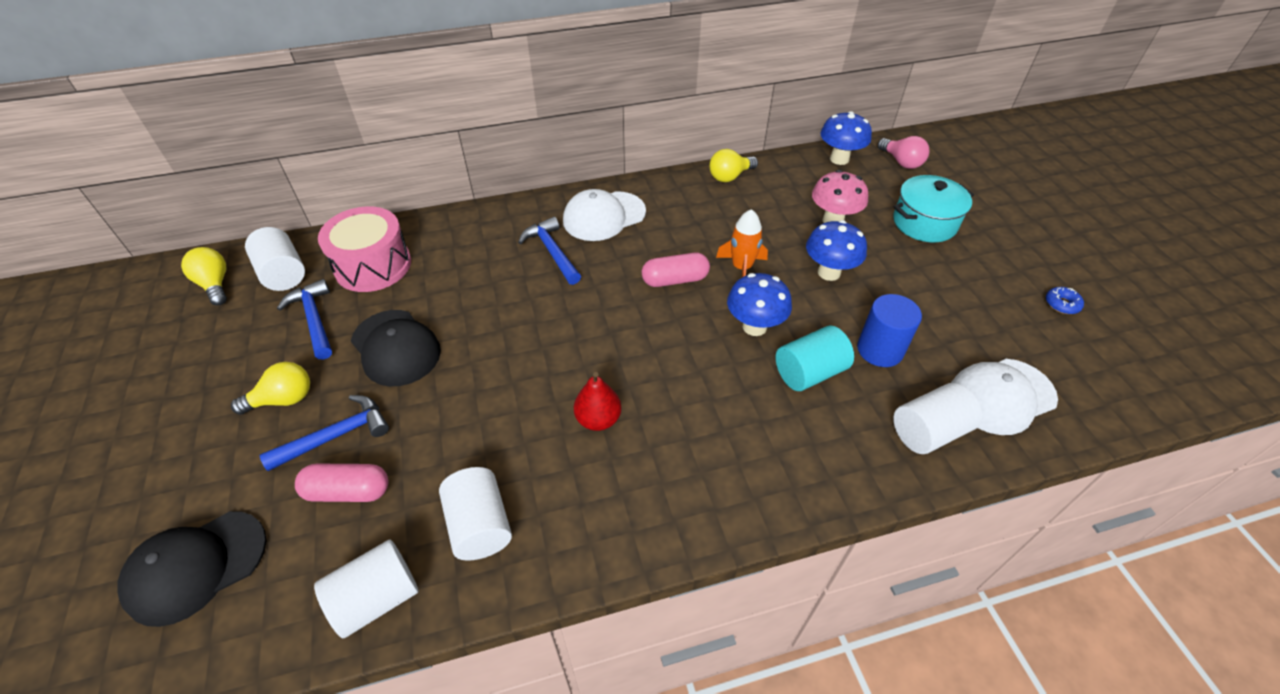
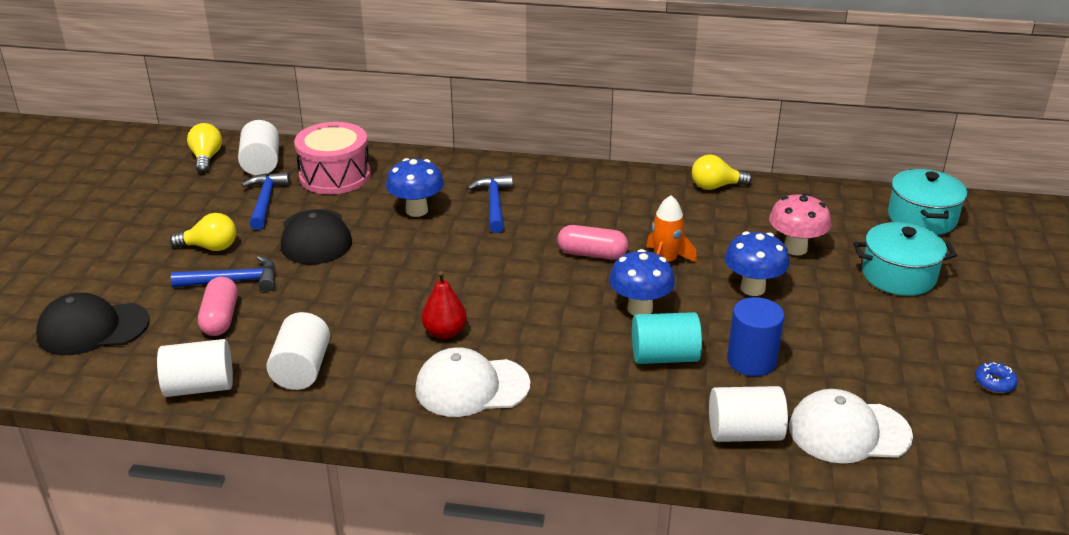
camera: 25 degrees right, 15 degrees down
pink capsule [295,464,388,502] -> pink capsule turned 60 degrees clockwise [198,277,238,336]
white cap [563,189,646,241] -> white cap moved to [415,347,530,417]
blue mushroom [820,111,872,165] -> blue mushroom moved to [386,158,444,217]
pink light bulb [878,136,929,169] -> turquoise pot [888,169,967,235]

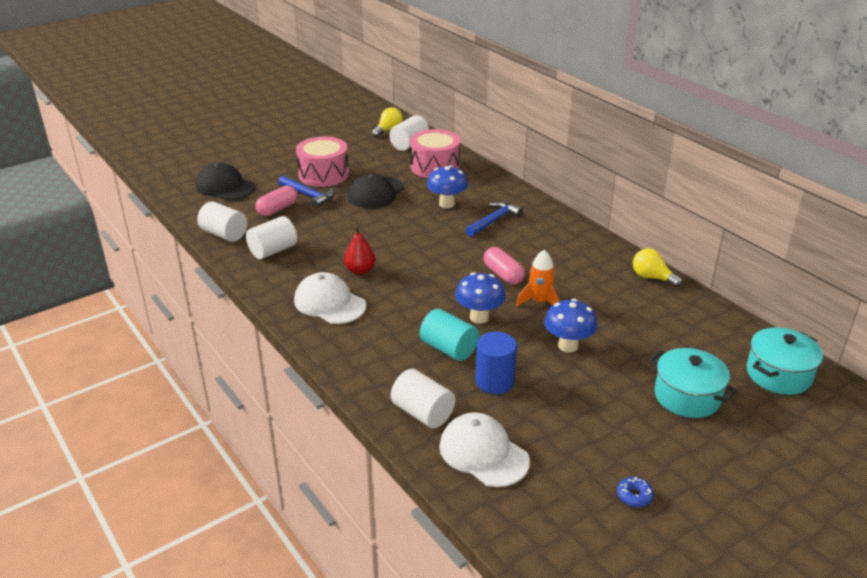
camera: 45 degrees right, 0 degrees up
yellow light bulb [170,213,236,251] -> pink drum [296,136,349,187]
blue hammer [241,172,290,230] -> none
pink mushroom [769,193,831,256] -> none

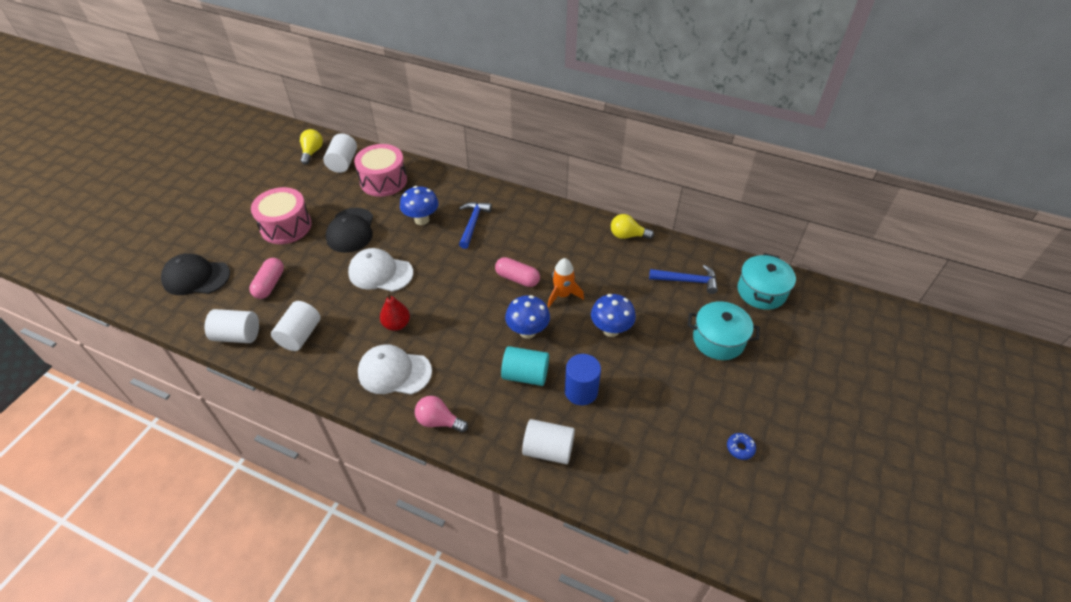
camera: 30 degrees left, 15 degrees up
blue hammer [278,176,335,208] -> blue hammer moved to [649,265,718,294]
white cap [439,412,530,487] -> white cap moved to [348,248,413,292]
none -> pink light bulb [415,396,468,433]

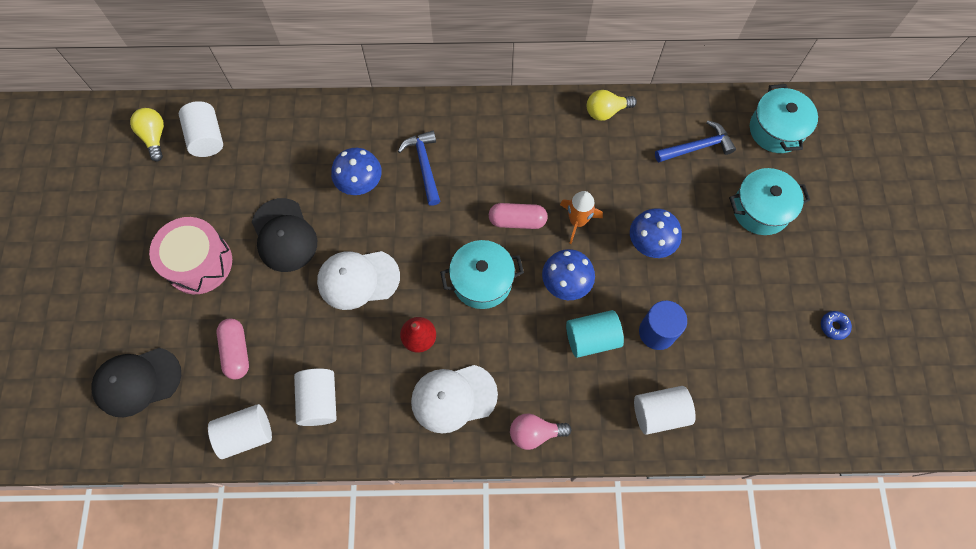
camera: 25 degrees left, 20 degrees up
pink drum [354,144,407,197] -> none
none -> turquoise pot [440,240,524,309]

